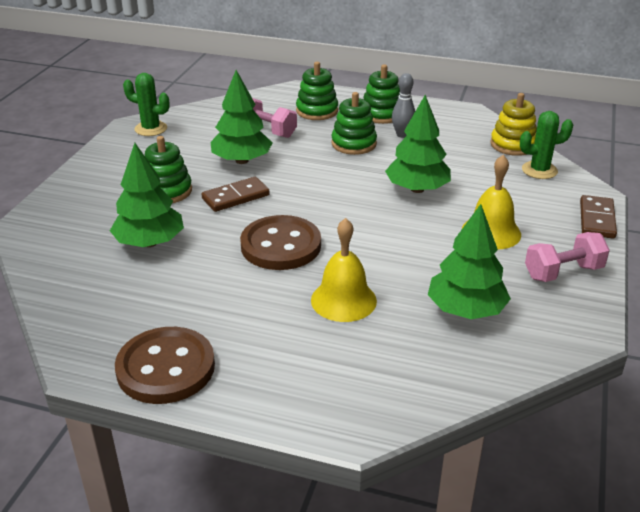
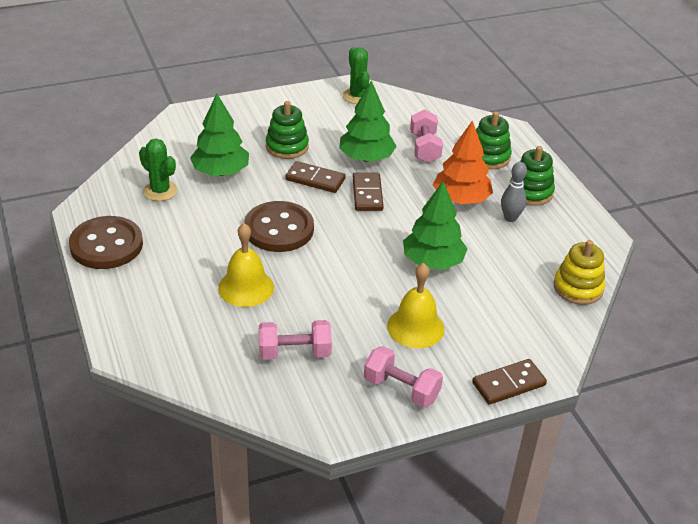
camera: 50 degrees right, 5 degrees up
green stacking toy [331,92,377,155] -> orange tree [433,121,493,204]
green tree [428,204,511,319] -> pink dumbbell [259,320,332,360]
green cactus [520,111,573,179] -> green cactus moved to [139,139,177,201]
none -> brown domino [353,172,384,211]

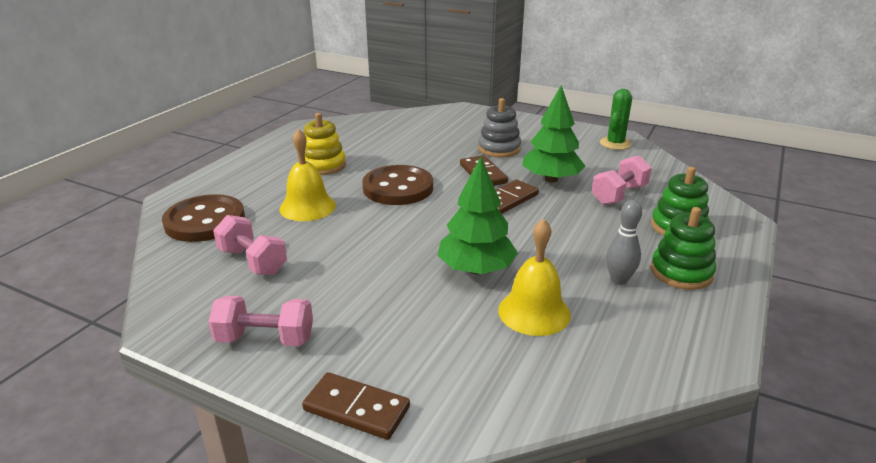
camera: 50 degrees right, 10 degrees down
brown button [69,216,143,269] -> brown button moved to [162,194,245,242]
green cactus [139,139,177,201] -> none
green tree [190,94,249,176] -> none
green stacking toy [266,101,309,159] -> grey stacking toy [478,98,521,158]
pink dumbbell [364,346,443,408] -> pink dumbbell turned 75 degrees counterclockwise [208,296,313,346]
yellow bell [387,263,445,348] -> yellow bell moved to [498,219,571,336]
orange tree [433,121,493,204] -> none
yellow stacking toy [554,240,605,305] -> yellow stacking toy moved to [304,113,346,175]

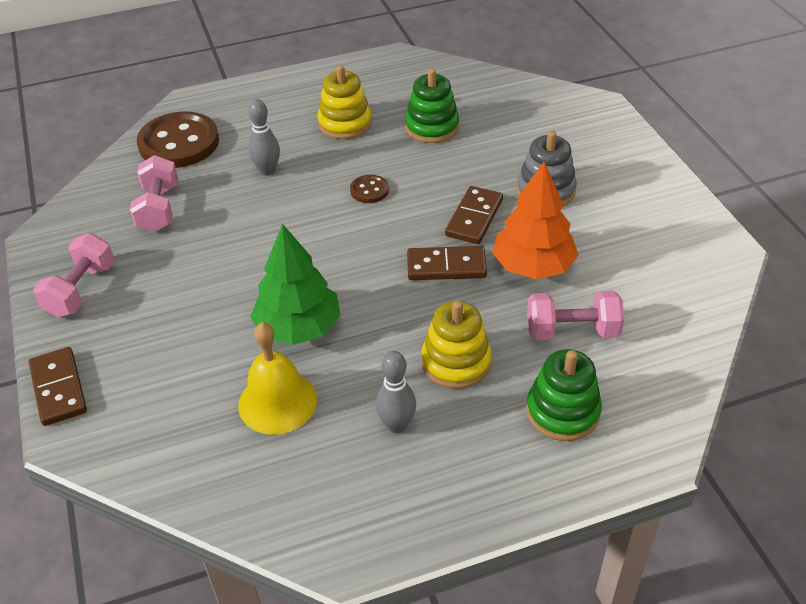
camera: 45 degrees right, 15 degrees up
pink dumbbell [208,296,313,346] -> pink dumbbell turned 60 degrees clockwise [33,233,115,317]
yellow bell [279,129,336,221] -> grey bowling pin [248,99,280,176]
brown button [362,165,433,205] -> brown button [350,175,389,203], size x0.45
green tree [522,85,585,183] -> orange tree [492,162,579,279]
green cactus [600,89,632,150] -> none
green stacking toy [650,207,716,290] -> green stacking toy moved to [405,69,459,143]
none -> yellow stacking toy [421,301,492,389]

